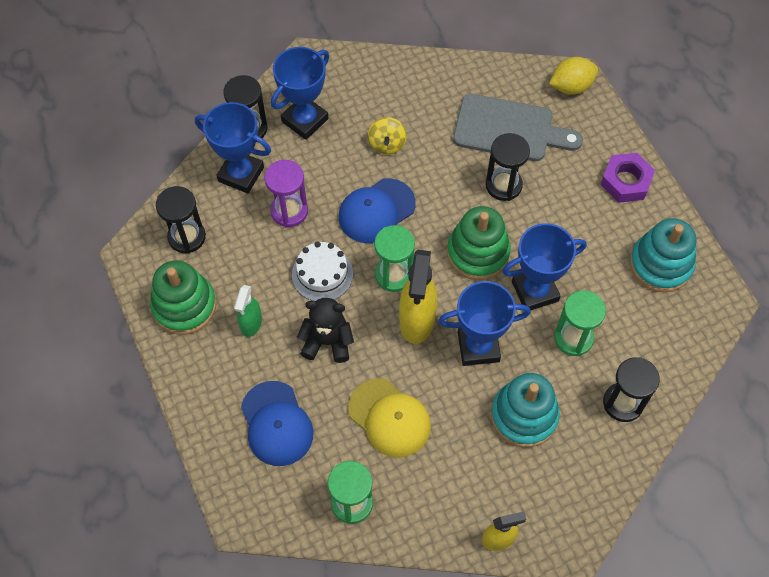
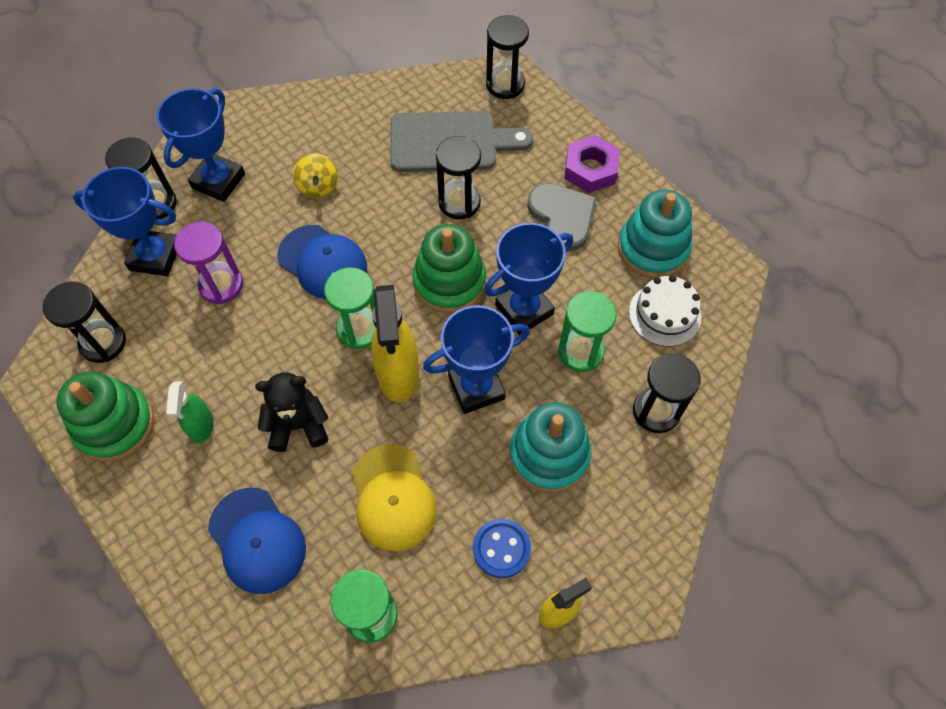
camera: 15 degrees left, 0 degrees up
white cake [292,241,353,301] -> white cake moved to [629,275,701,347]
blue cap [339,178,416,243] -> blue cap turned 90 degrees counterclockwise [277,225,367,299]
yellow cap [348,378,431,458] -> yellow cap turned 45 degrees clockwise [352,444,437,551]
yellow lemon [549,57,598,95] -> black hourglass [486,15,529,99]
none -> blue button [473,519,531,578]
none -> grey heart [527,183,597,251]

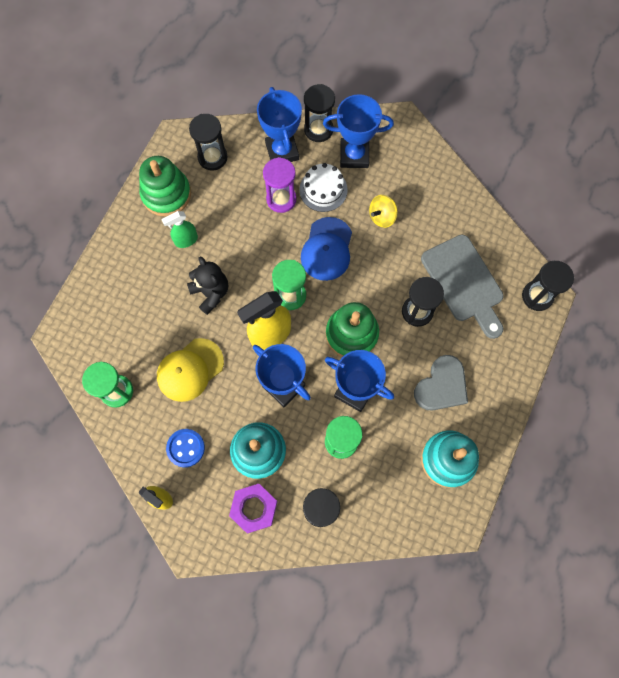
camera: 65 degrees right, 10 degrees up
blue cap [208,488,306,594] -> none
purple nut [564,135,620,193] -> purple nut moved to [229,484,277,533]
white cake [629,275,701,347] -> white cake moved to [299,163,348,212]

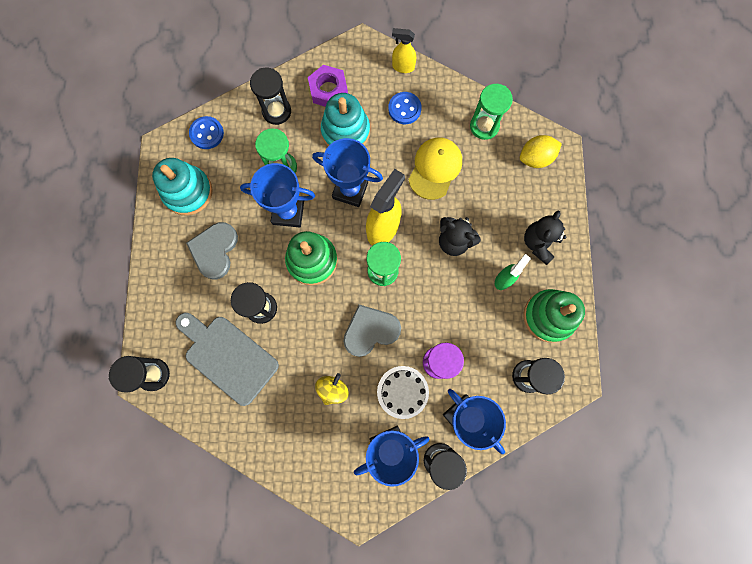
camera: 155 degrees right, 5 degrees up
blue cap [301,217,352,281] -> grey heart [343,305,401,357]
none -> blue button [189,116,224,149]
none -> yellow lemon [520,135,562,168]
none -> black teddy bear [524,210,566,265]

